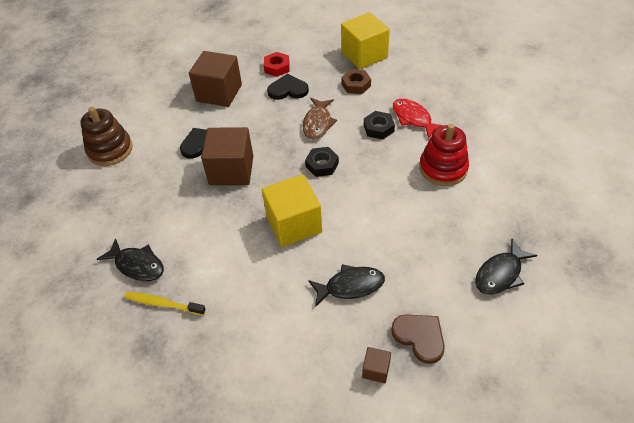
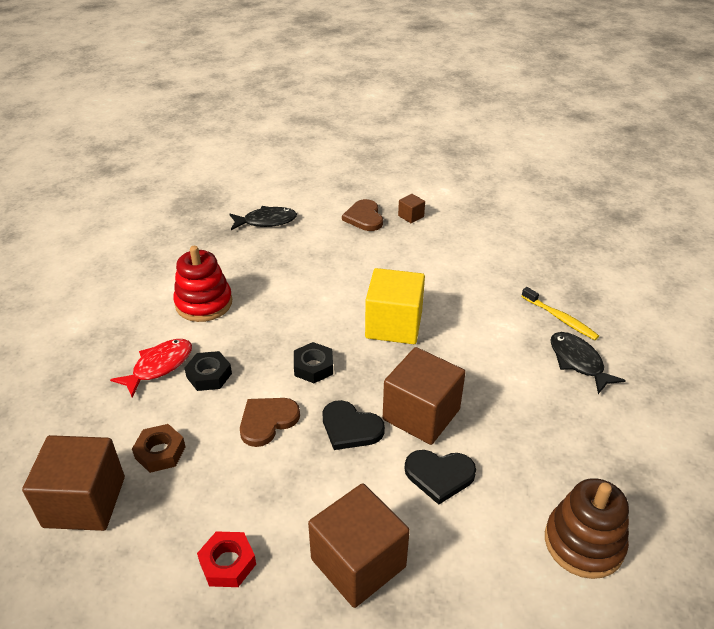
camera: 150 degrees left, 10 degrees down
black heart [267,74,309,100] -> black heart moved to [323,400,385,450]
brown fish [302,98,337,139] -> brown heart [240,398,300,447]
black fish [308,264,385,307] -> none
yellow cube [341,12,390,69] -> brown cube [22,435,125,531]
red fish [393,99,444,139] -> red fish turned 135 degrees counterclockwise [110,339,192,397]

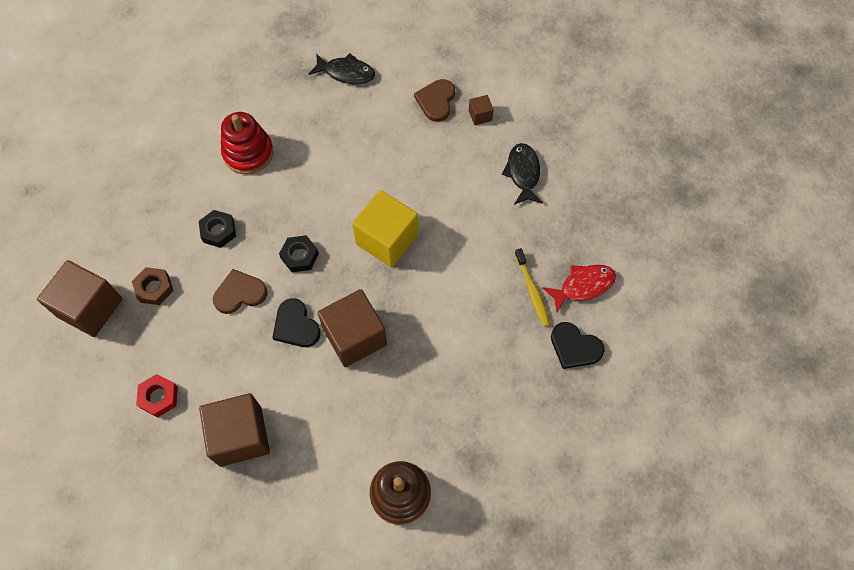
camera: 25 degrees right, 25 degrees up
red fish [110,339,192,397] -> red fish moved to [543,265,616,312]
black heart [405,450,476,505] -> black heart moved to [551,322,605,369]
black fish [550,332,626,394] -> black fish moved to [502,143,543,205]

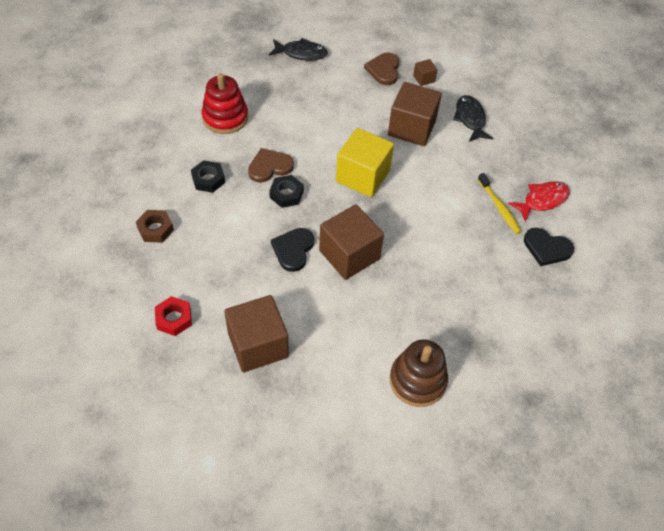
camera: 10 degrees left, 10 degrees down
brown cube [37,260,123,337] -> brown cube moved to [388,82,442,146]
brown heart [213,269,267,314] -> brown heart moved to [248,148,294,183]
black heart [272,298,321,347] -> black heart turned 60 degrees clockwise [271,228,314,272]

